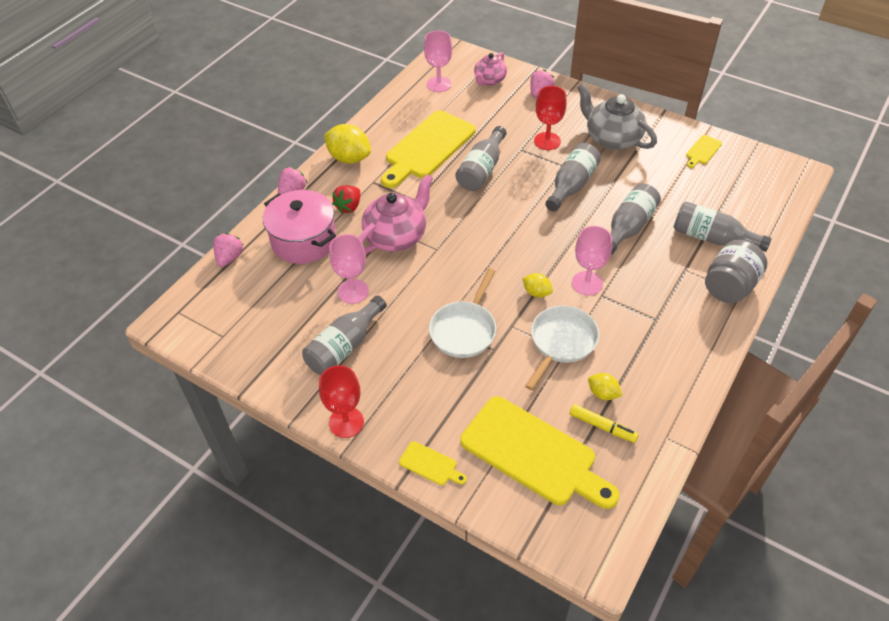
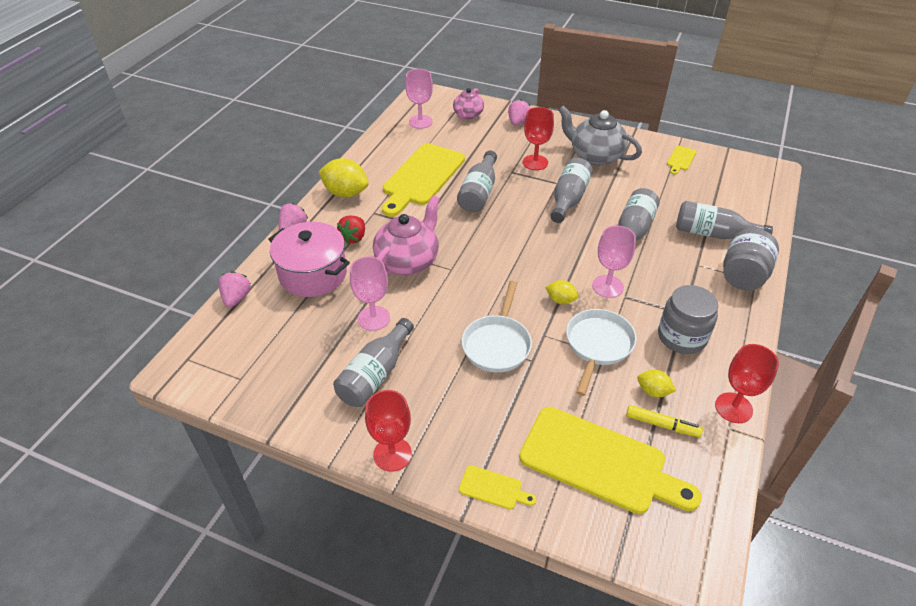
camera: 10 degrees left, 5 degrees down
none -> grey jar [658,285,718,354]
none -> red goblet [715,344,779,423]

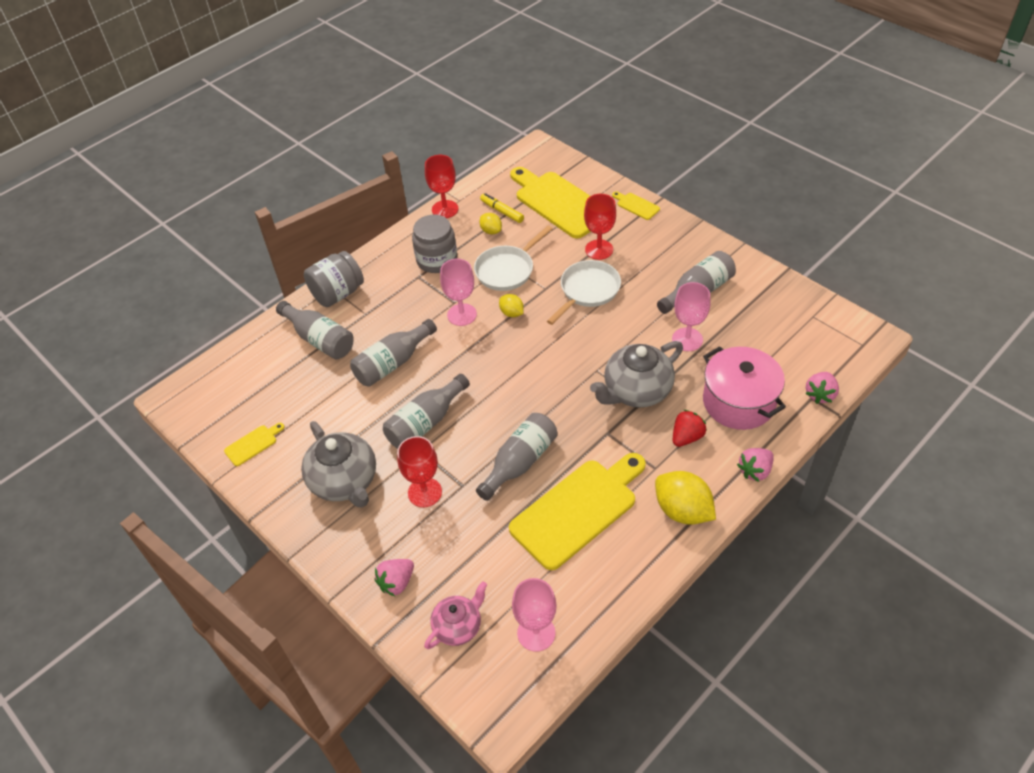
camera: 155 degrees left, 5 degrees up
red goblet [365,390,412,472] -> red goblet moved to [584,194,616,260]
pink teapot [373,195,440,276] -> grey teapot [590,341,683,407]

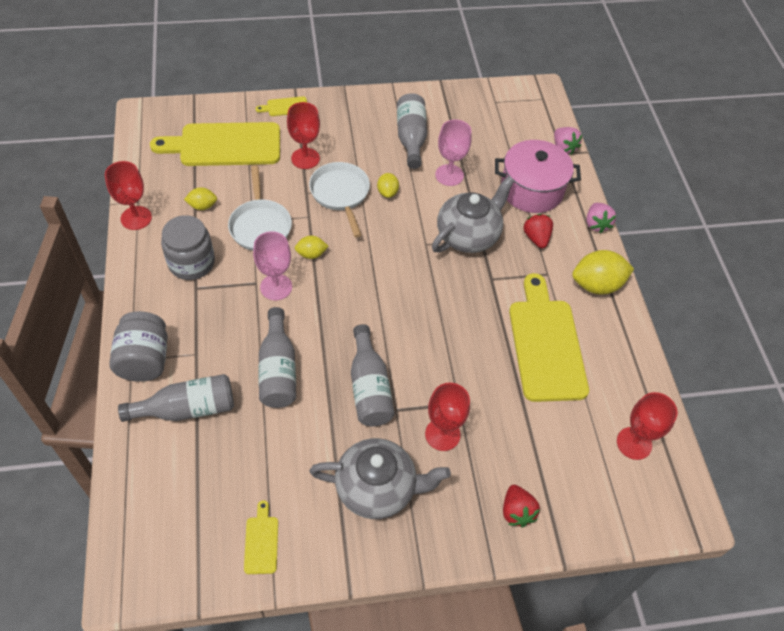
camera: 60 degrees left, 5 degrees up
pink strawberry [375,559,414,597] -> red strawberry [503,485,540,527]
pink teapot [424,581,487,649] -> none
grey bottle [476,413,558,501] -> none
yellow marker [480,193,524,223] -> none
pink goblet [512,578,557,652] -> red goblet [617,392,678,460]
grey teapot [590,341,683,407] -> grey teapot turned 135 degrees counterclockwise [432,176,515,253]
none -> yellow lemon [377,173,399,198]

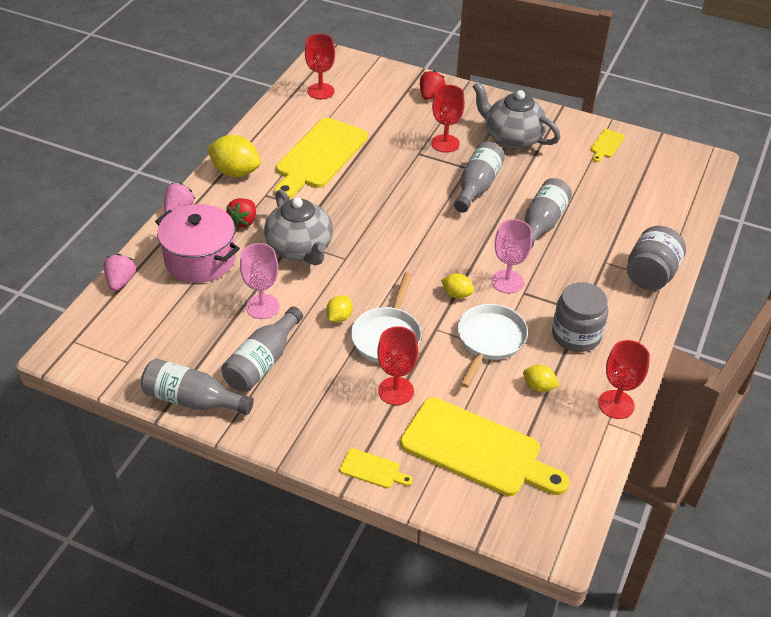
camera: 145 degrees left, 10 degrees down
grey bottle [118,374,234,422] -> grey bottle moved to [141,358,254,415]
grey teapot [432,176,515,253] -> grey teapot turned 105 degrees counterclockwise [264,190,333,265]

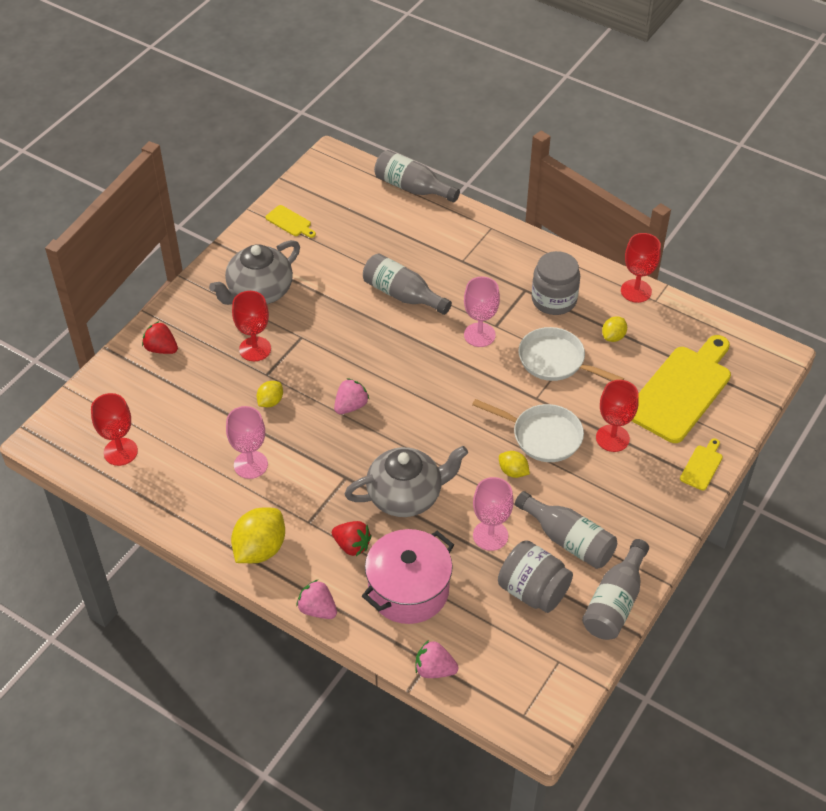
camera: 80 degrees left, 5 degrees up
yellow cutting board [274,118,368,200] -> pink goblet [226,406,268,479]
yellow lemon [441,274,474,298] -> yellow lemon moved to [257,381,283,407]
grey bottle [454,141,505,213] -> grey bottle moved to [374,150,460,202]
grey jar [627,226,686,290] -> grey jar moved to [498,540,573,613]
none -> pink strawberry [334,378,369,414]

